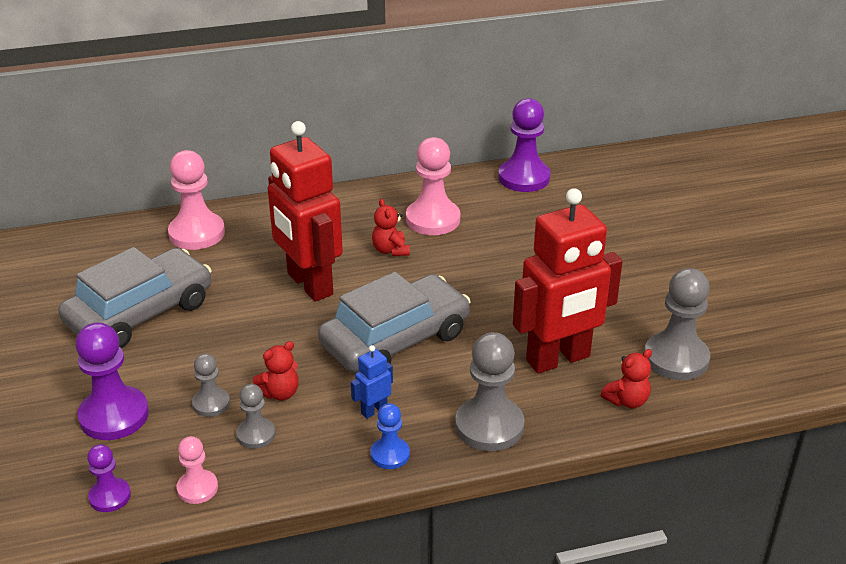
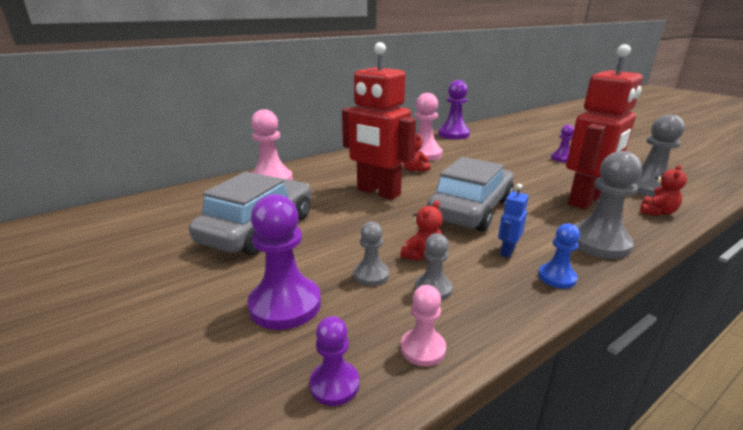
camera: 20 degrees left, 10 degrees down
none -> purple pawn [551,125,574,162]

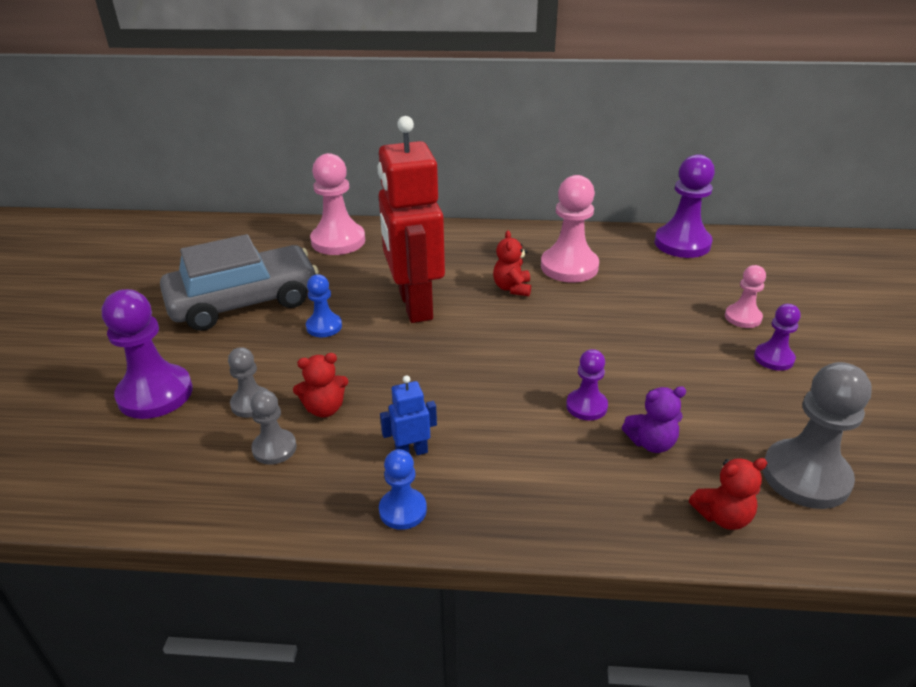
camera: 40 degrees right, 10 degrees up
purple pawn [309,316,359,406] -> purple pawn moved to [566,349,608,421]
pink pawn [401,285,446,366] -> pink pawn moved to [725,265,766,328]
grey car [427,157,514,232] -> none
red robot [566,44,643,209] -> purple teddy bear [622,386,686,453]
grey pawn [575,151,642,259] -> none
none -> blue pawn [306,274,342,337]

